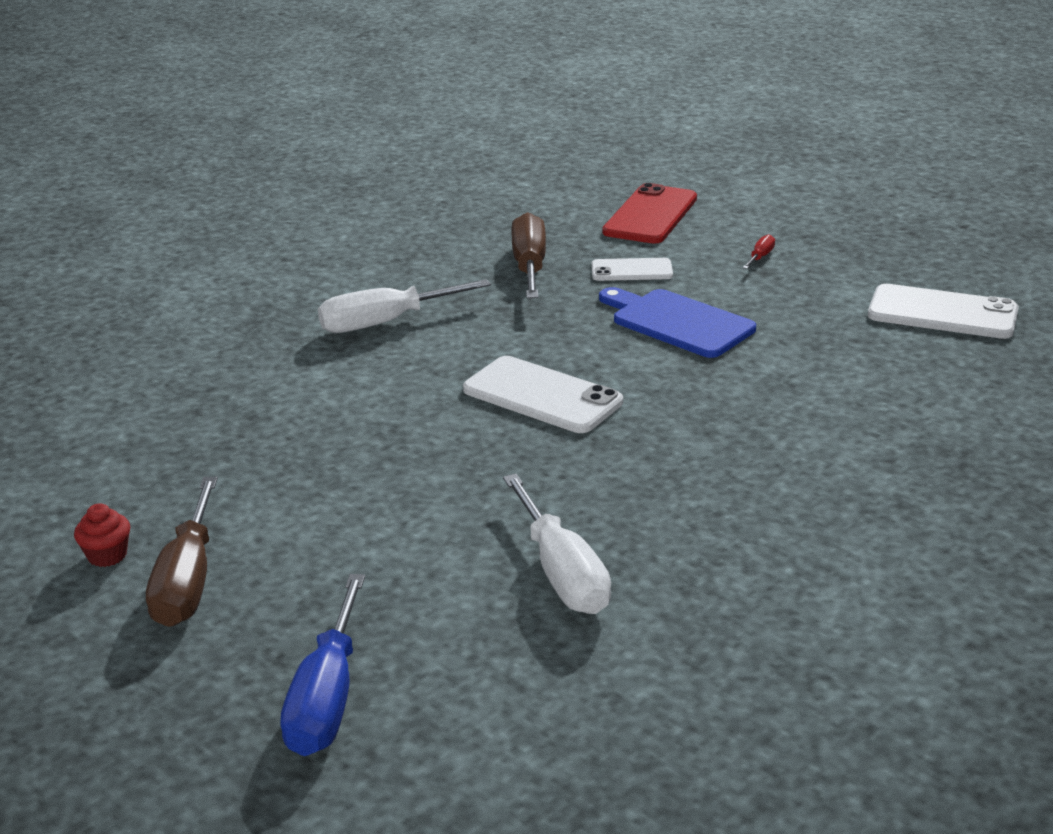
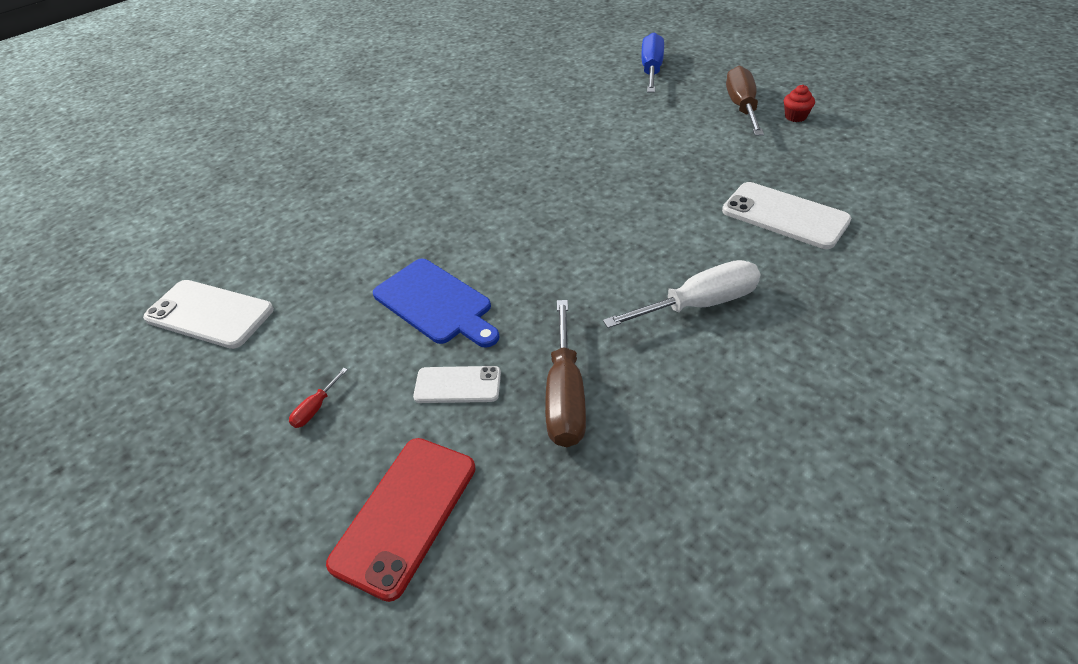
camera: 175 degrees left, 15 degrees up
white phone [463,356,623,433] -> white phone moved to [722,182,851,249]
white screwdriver [503,474,611,614] -> none

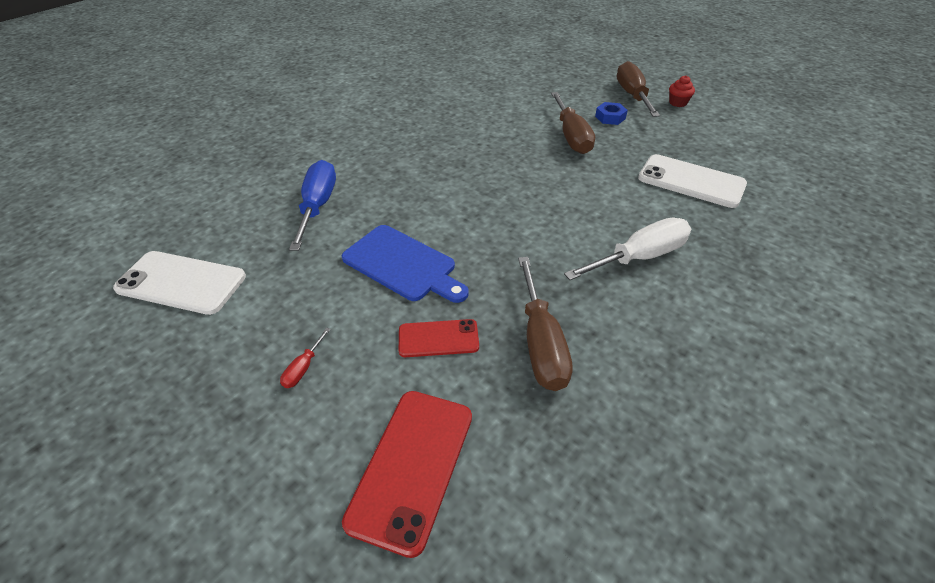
camera: 10 degrees left, 0 degrees up
white phone [413,366,501,403] -> red phone [399,319,479,357]
blue screwdriver [641,33,664,92] -> blue screwdriver moved to [289,160,336,251]
none -> brown screwdriver [551,92,595,154]
none -> blue nut [595,102,628,125]

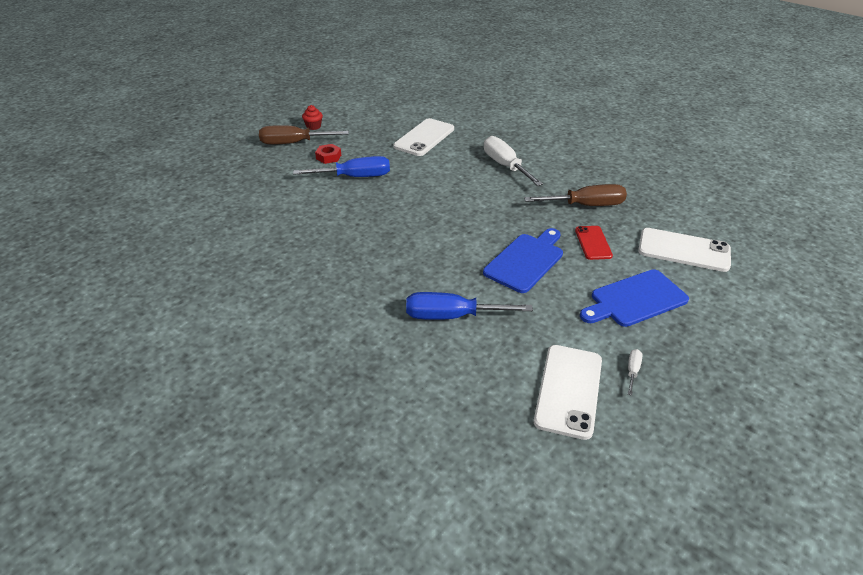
camera: 90 degrees left, 5 degrees down
red screwdriver [280,328,331,388] -> blue cutting board [580,269,689,327]
red phone [342,391,472,558] -> white phone [638,228,731,272]
brown screwdriver [551,92,595,154] -> blue screwdriver [293,156,390,177]
blue nut [595,102,628,125] -> red nut [315,144,341,164]
none -> white screwdriver [628,349,643,396]

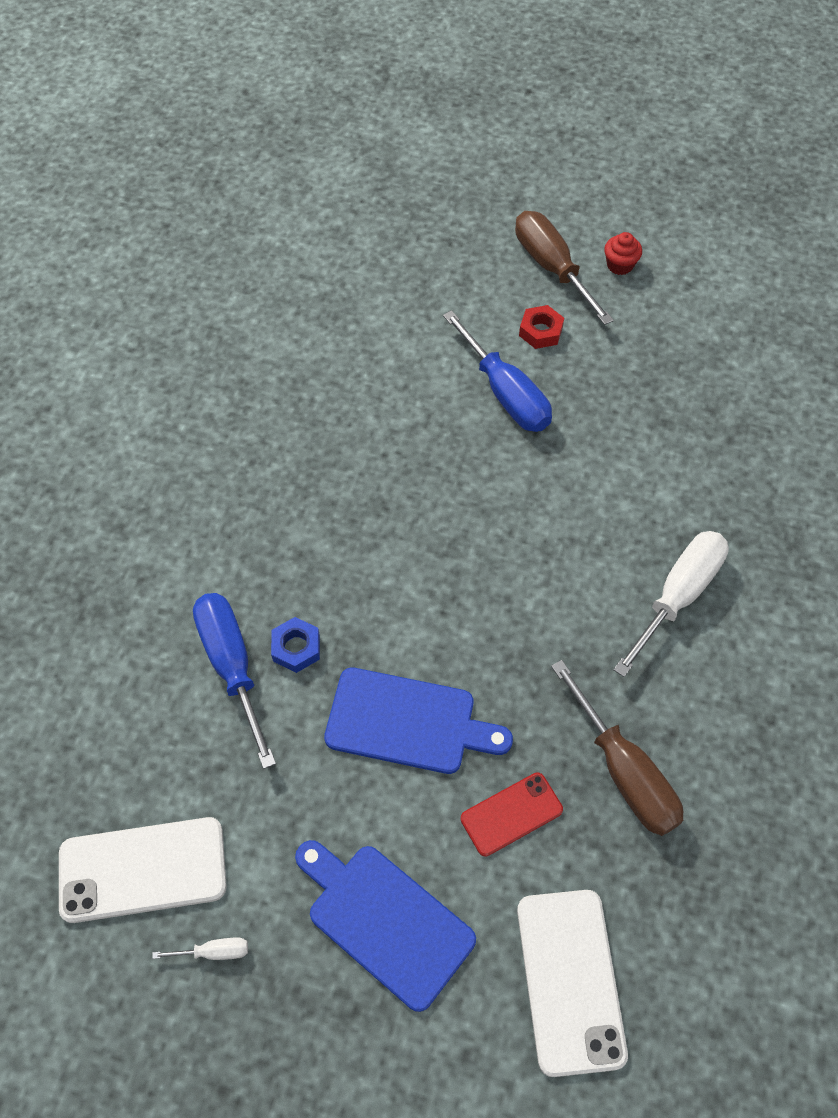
camera: 65 degrees right, 20 degrees up
white phone [393,118,454,156] -> none
none -> blue nut [271,617,320,673]

